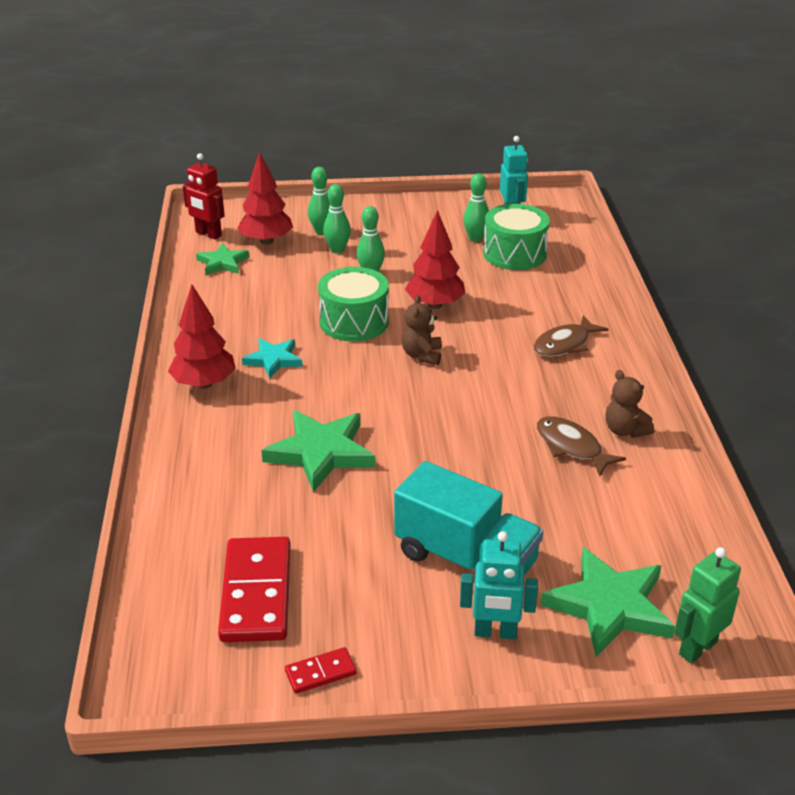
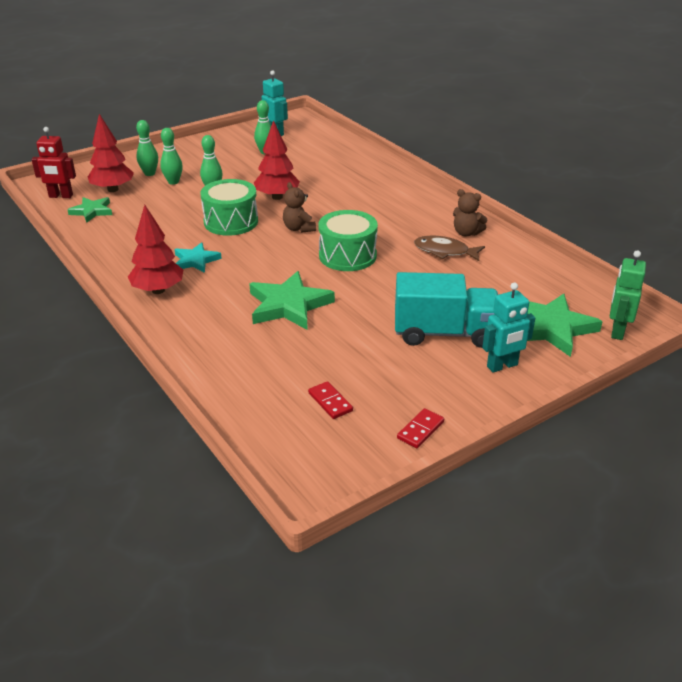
camera: 30 degrees left, 0 degrees up
red domino [218,537,291,642] -> red domino [308,381,353,419], size x0.47
green drum [483,204,550,270] -> green drum moved to [318,210,378,271]
brown fish [534,315,608,357] -> none

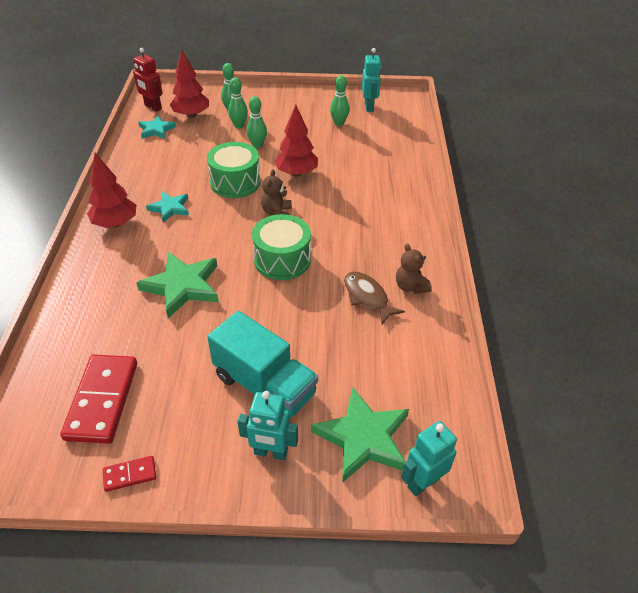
camera: 35 degrees right, 10 degrees up
green star [67,197,112,223] -> turquoise star [138,115,176,139]
red domino [308,381,353,419] -> red domino [60,355,137,444], size x2.12
green robot [610,250,646,340] -> turquoise robot [401,421,457,496]

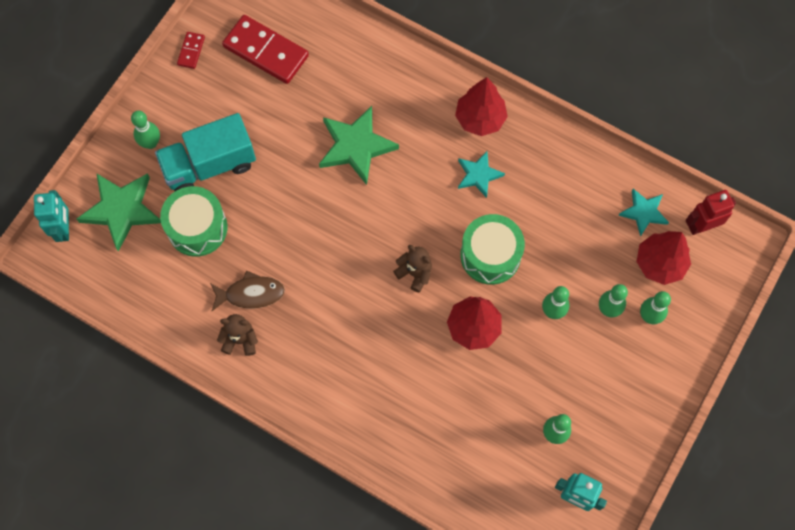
camera: 120 degrees right, 25 degrees up
turquoise robot [237,391,298,460] -> green bowling pin [131,111,160,149]
green drum [252,214,311,280] -> green drum moved to [160,186,228,257]

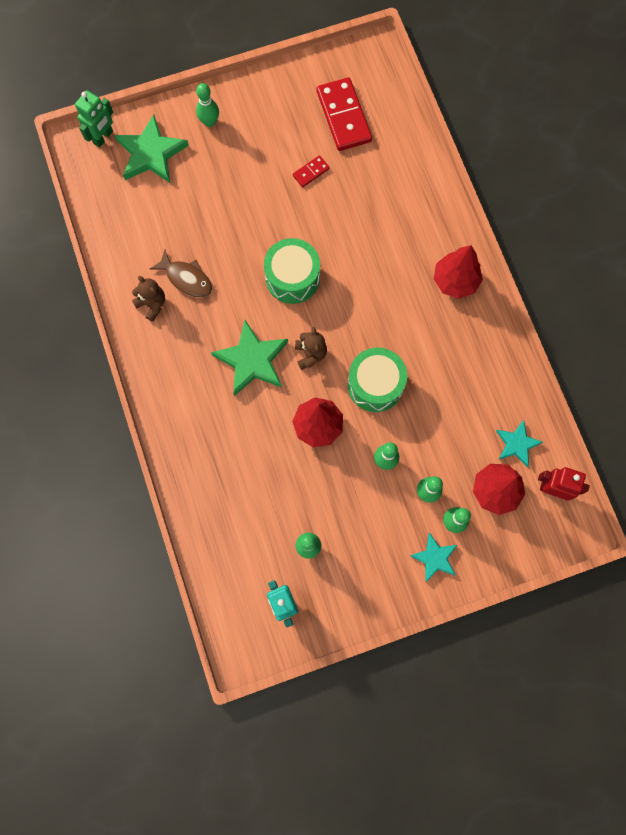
camera: 40 degrees right, 5 degrees up
turquoise robot [34,190,69,242] -> green robot [75,90,113,148]
turquoise truck [155,113,256,191] -> none
green drum [160,186,228,257] -> green drum moved to [264,238,320,304]
red domino [177,32,205,69] -> red domino moved to [293,155,330,187]
green star [319,106,399,185] -> green star moved to [211,320,288,396]
turquoise star [458,151,505,198] -> turquoise star moved to [410,533,457,582]

